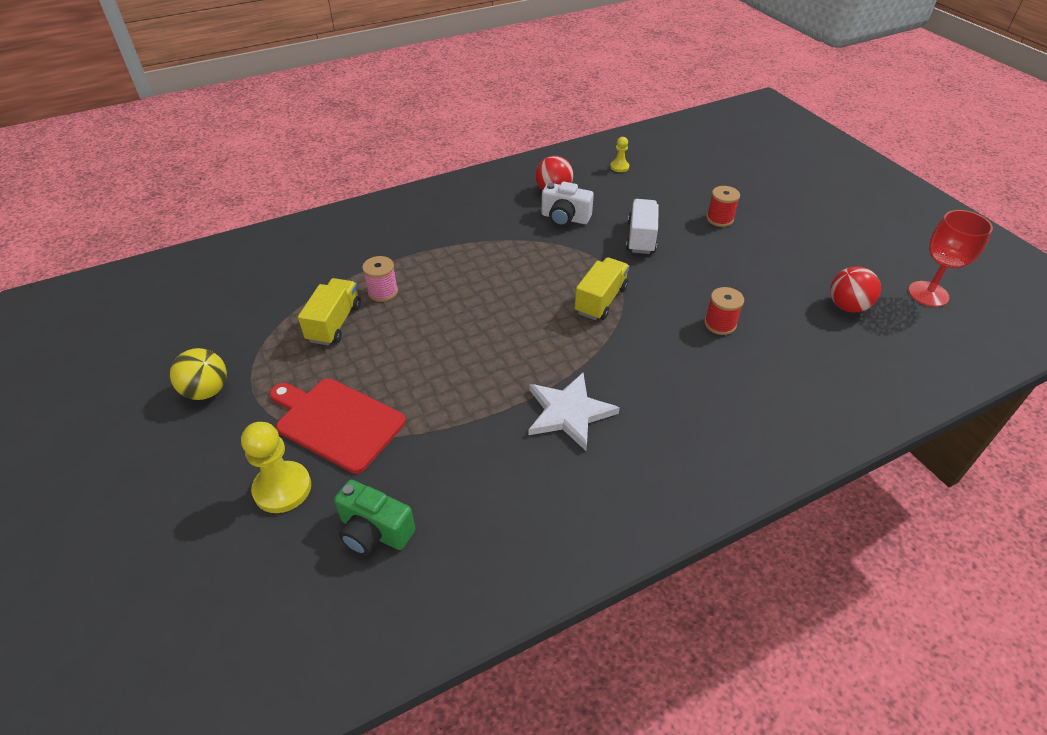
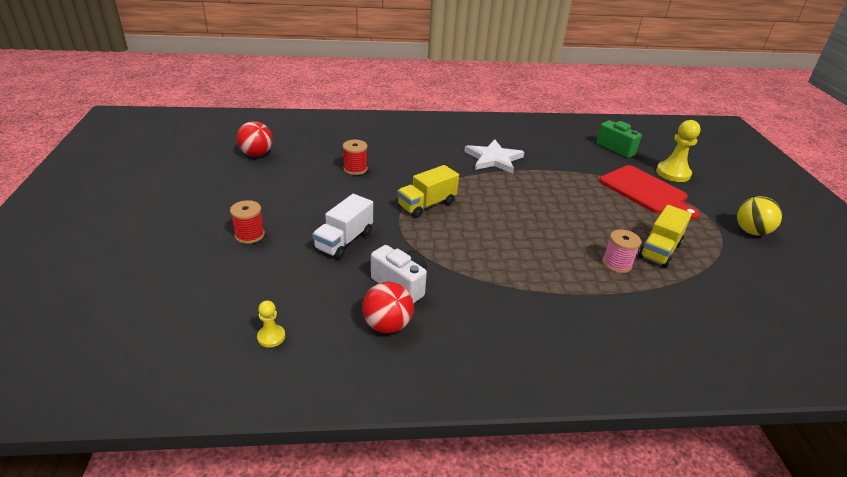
camera: 160 degrees left, 10 degrees down
red goblet [908,210,993,307] -> none

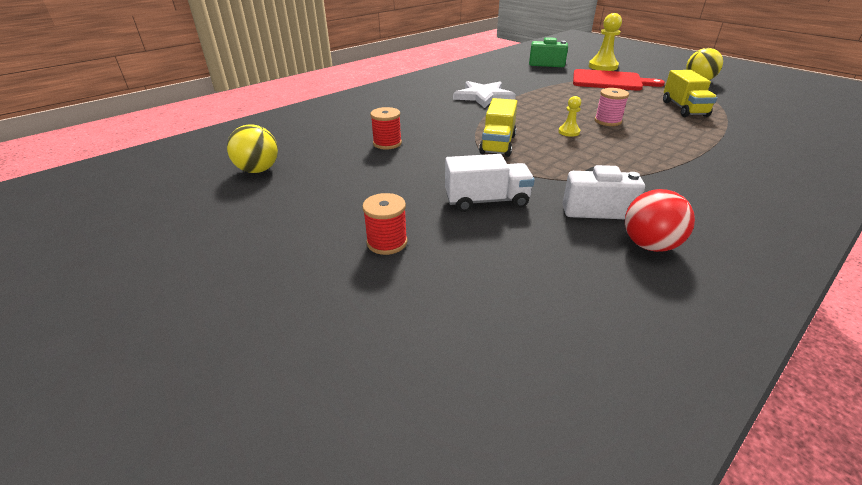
camera: 35 degrees left, 0 degrees up
red ball [236,121,273,157] -> yellow ball [227,124,278,173]
yellow pawn [257,300,285,347] -> yellow pawn moved to [558,96,581,137]
white truck [312,194,373,259] -> white truck turned 90 degrees counterclockwise [445,154,535,212]
pink spool [602,229,641,273] -> pink spool moved to [595,88,629,126]

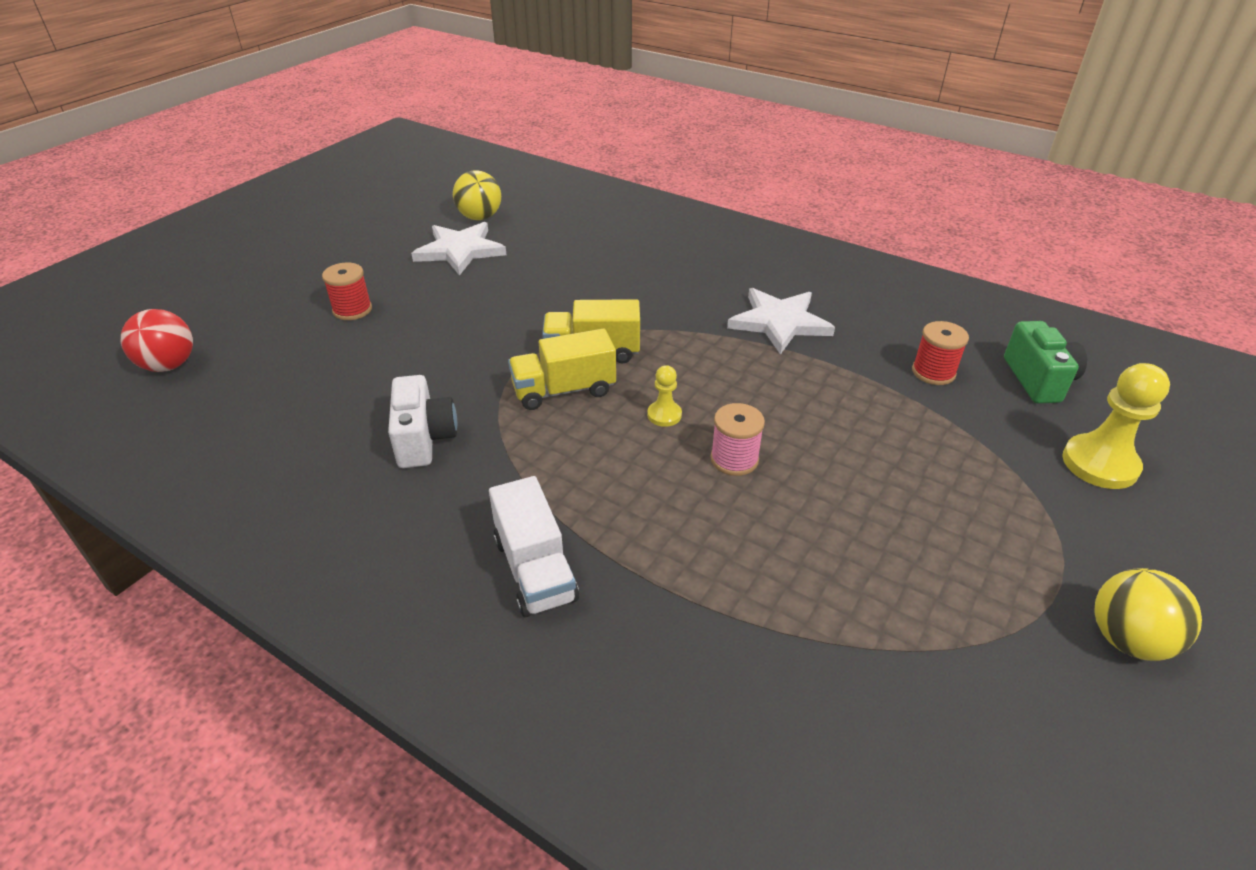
camera: 75 degrees right, 5 degrees up
red spool [370,107,402,149] -> red spool moved to [912,321,969,385]
white truck [445,154,535,212] -> white truck moved to [489,476,579,617]
red cutting board [573,69,665,91] -> none
red ball [625,189,695,252] -> red ball moved to [121,309,193,372]
yellow truck [663,70,717,117] -> yellow truck moved to [508,329,616,410]
none -> white star [411,222,506,276]

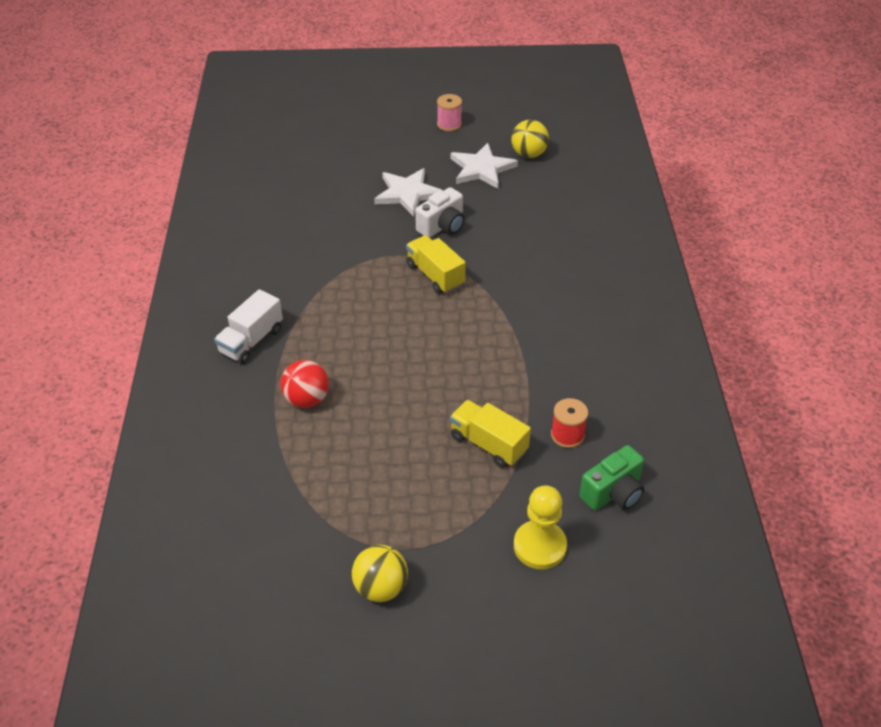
camera: 55 degrees right, 5 degrees up
red ball [121,309,193,372] -> red ball moved to [280,360,329,408]
red spool [322,263,372,320] -> none
white camera [388,375,457,468] -> white camera moved to [415,187,465,238]
yellow truck [508,329,616,410] -> yellow truck moved to [450,400,531,468]
yellow pawn [647,365,682,427] -> none
pink spool [710,403,765,476] -> pink spool moved to [437,94,462,132]
white star [727,288,835,355] -> white star moved to [374,168,443,217]

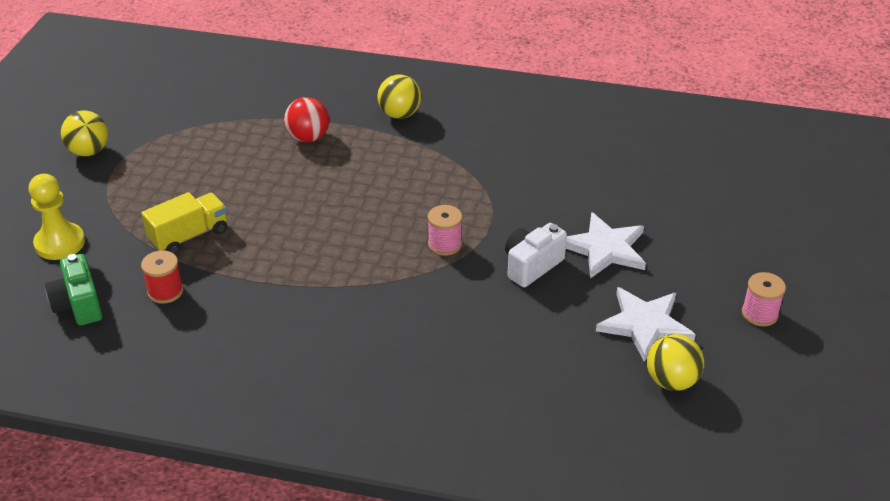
camera: 105 degrees right, 5 degrees down
white truck [214,289,283,364] -> yellow ball [377,75,421,119]
yellow truck [406,235,466,294] -> pink spool [428,205,462,256]
white camera [415,187,465,238] -> white camera turned 75 degrees clockwise [505,223,567,287]

